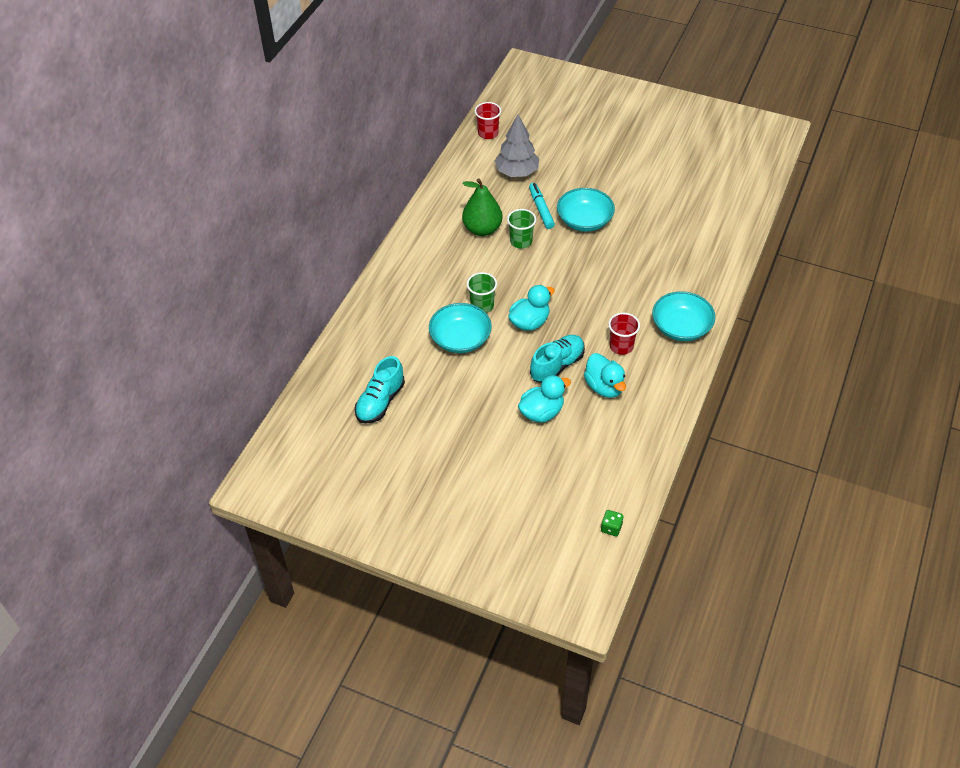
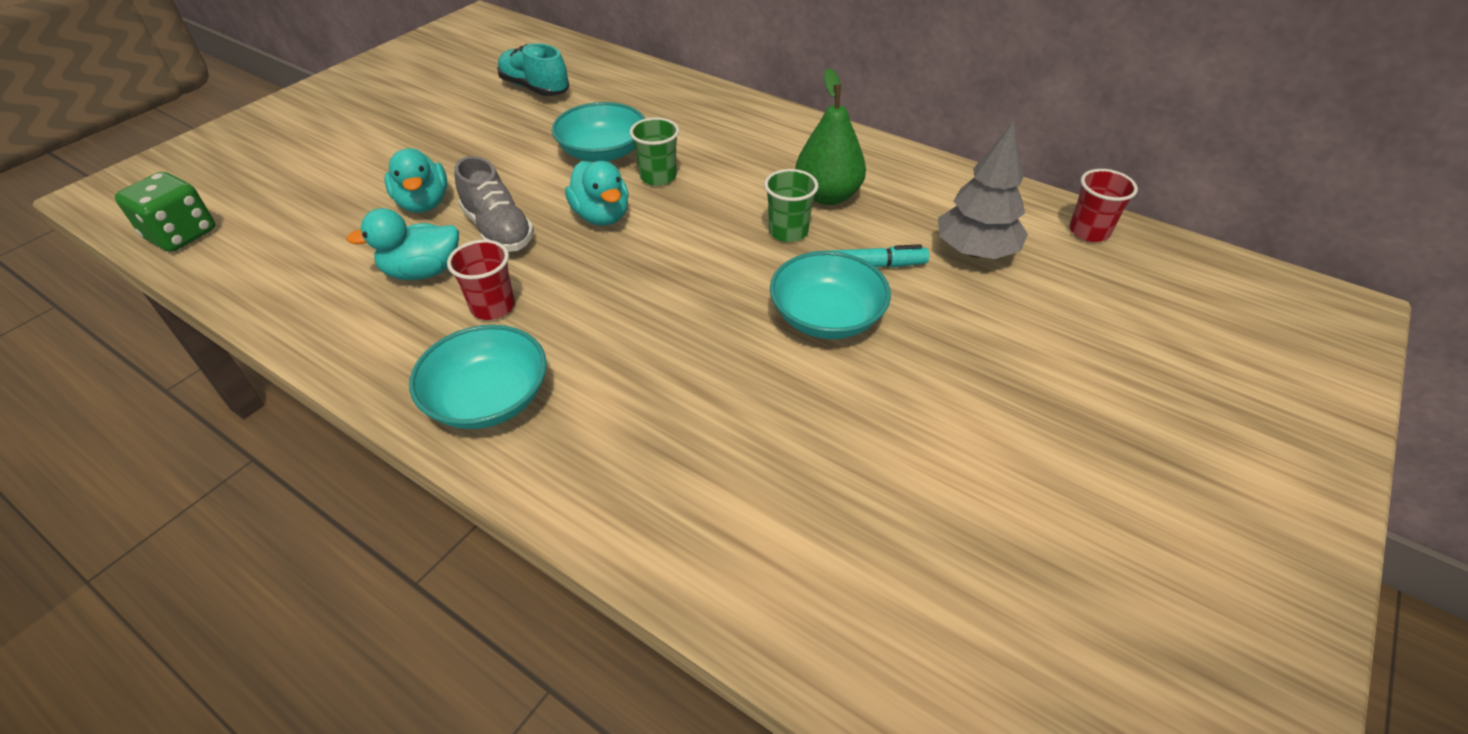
camera: 100 degrees right, 5 degrees down
turquoise shoe [530,335,585,383] -> grey shoe [454,156,534,252]
green dice [601,510,624,536] -> green dice [115,172,216,252], size x1.97

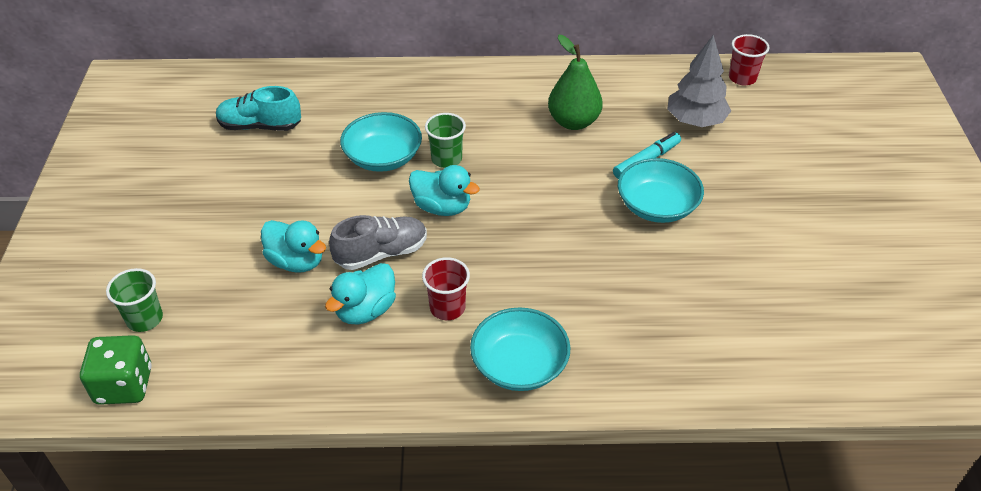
camera: 35 degrees left, 0 degrees up
grey shoe [454,156,534,252] -> grey shoe turned 45 degrees counterclockwise [329,215,427,270]
green cup [764,169,818,242] -> green cup moved to [106,268,163,332]

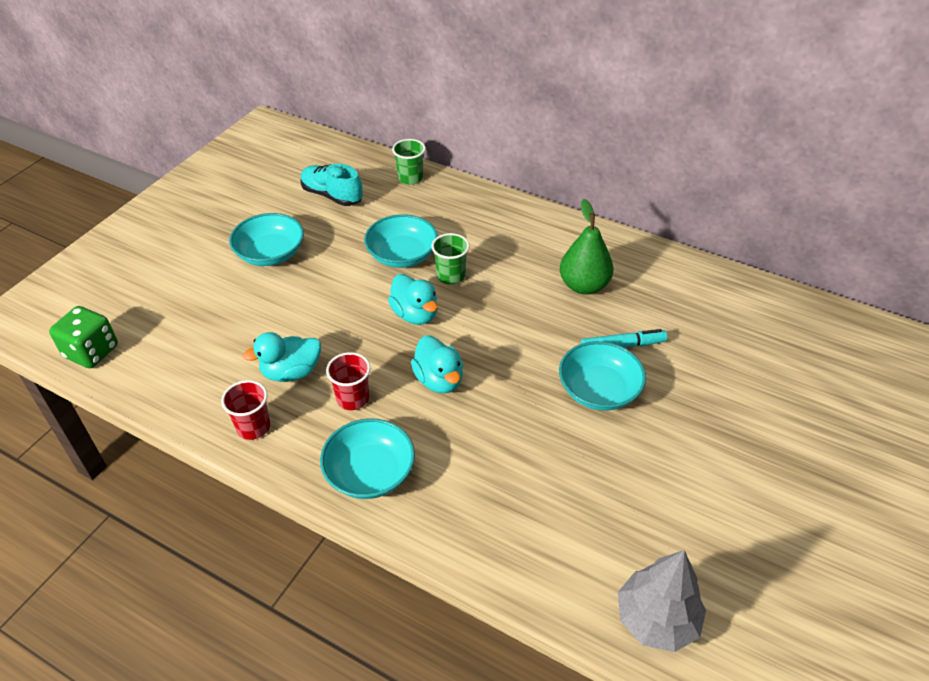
camera: 30 degrees right, 0 degrees up
green cup [106,268,163,332] -> green cup moved to [392,139,426,185]
turquoise duck [261,220,326,272] -> turquoise duck moved to [411,335,463,393]
grey shoe [329,215,427,270] -> none
grey tree [667,35,731,127] -> grey tree moved to [618,550,706,652]
red cup [729,34,769,86] -> red cup moved to [221,380,270,440]
none -> turquoise bowl [229,213,304,266]

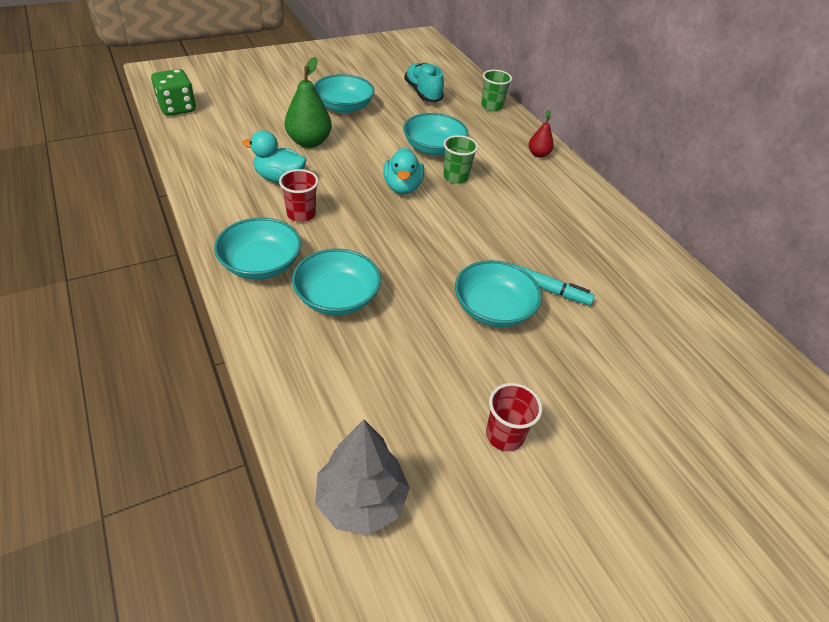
camera: 30 degrees right, 0 degrees up
red cup [221,380,270,440] -> red cup moved to [486,383,542,451]
turquoise duck [411,335,463,393] -> none
green pear [560,199,613,295] -> green pear moved to [285,57,332,148]
none -> turquoise bowl [292,249,381,315]
none -> red pear [529,110,554,158]

